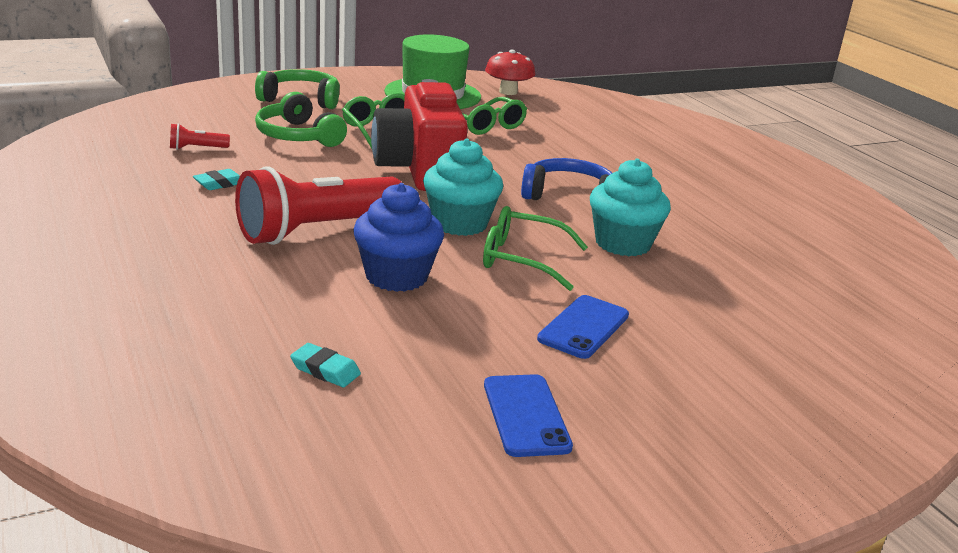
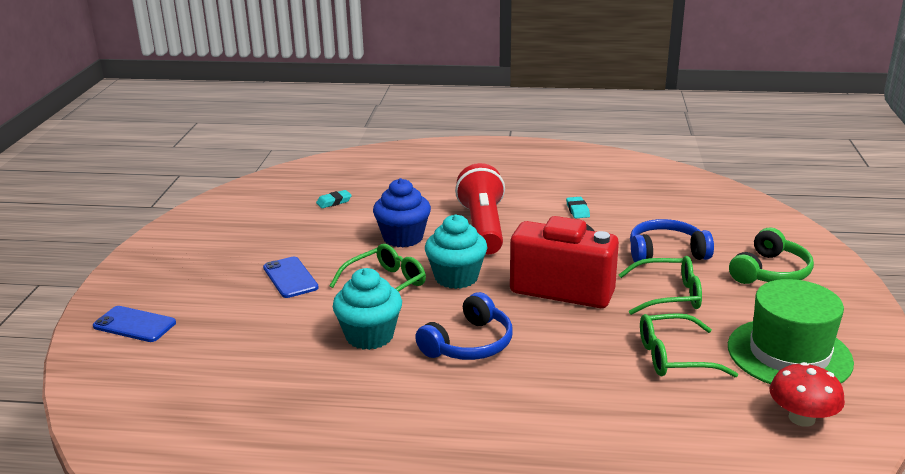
camera: 125 degrees right, 0 degrees up
red flashlight [170,123,230,150] -> none
green headphones [255,92,347,147] -> blue headphones [630,219,714,264]
blue phone [484,374,573,457] -> blue phone moved to [93,306,176,342]

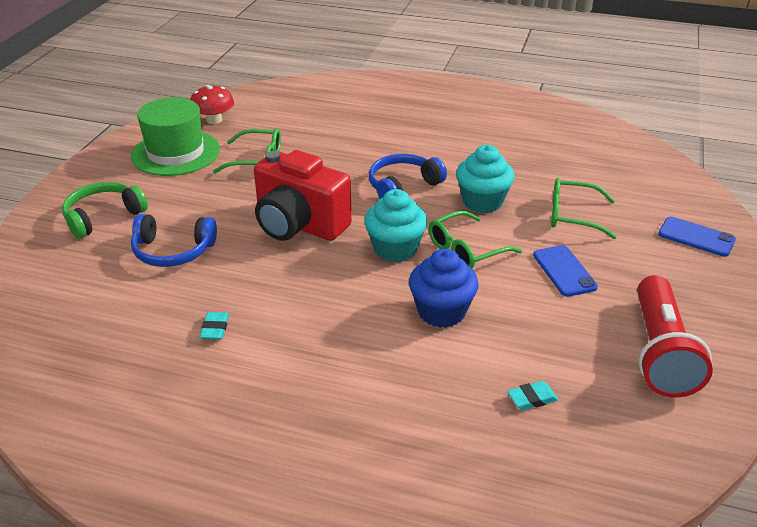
camera: 170 degrees left, 10 degrees up
red flashlight [455,163,505,254] -> red flashlight moved to [637,275,713,398]
green glasses [619,256,702,315] -> green glasses moved to [551,178,617,239]

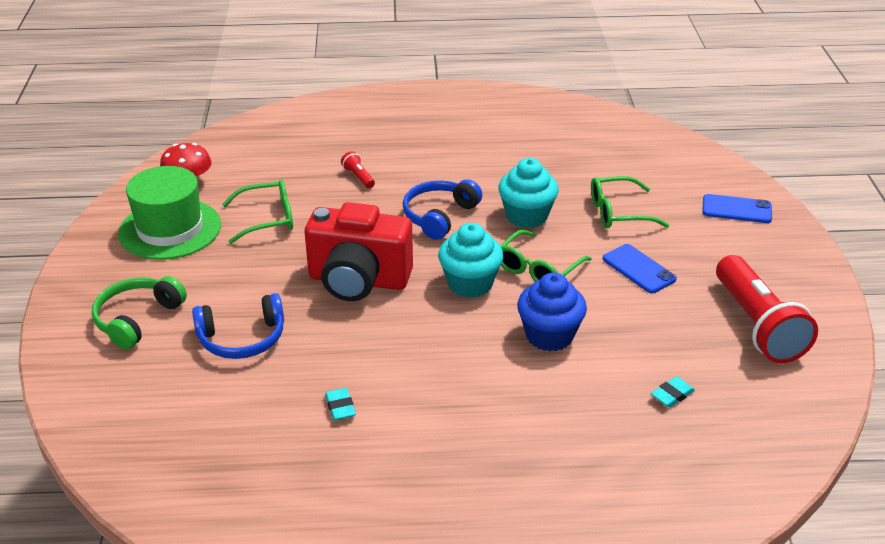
camera: 20 degrees left, 0 degrees up
none -> red flashlight [341,151,375,188]

